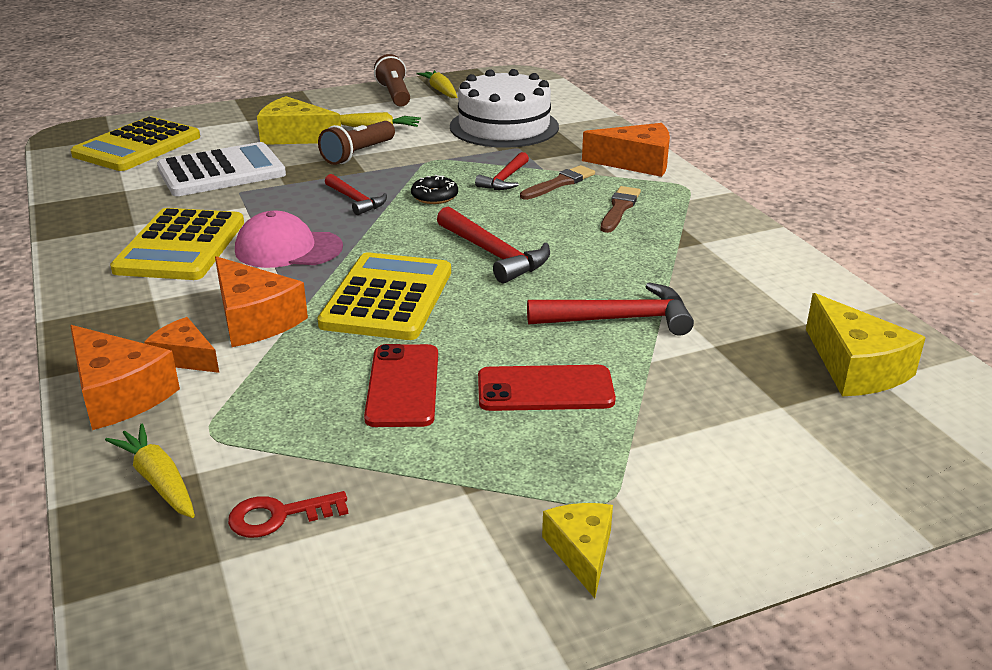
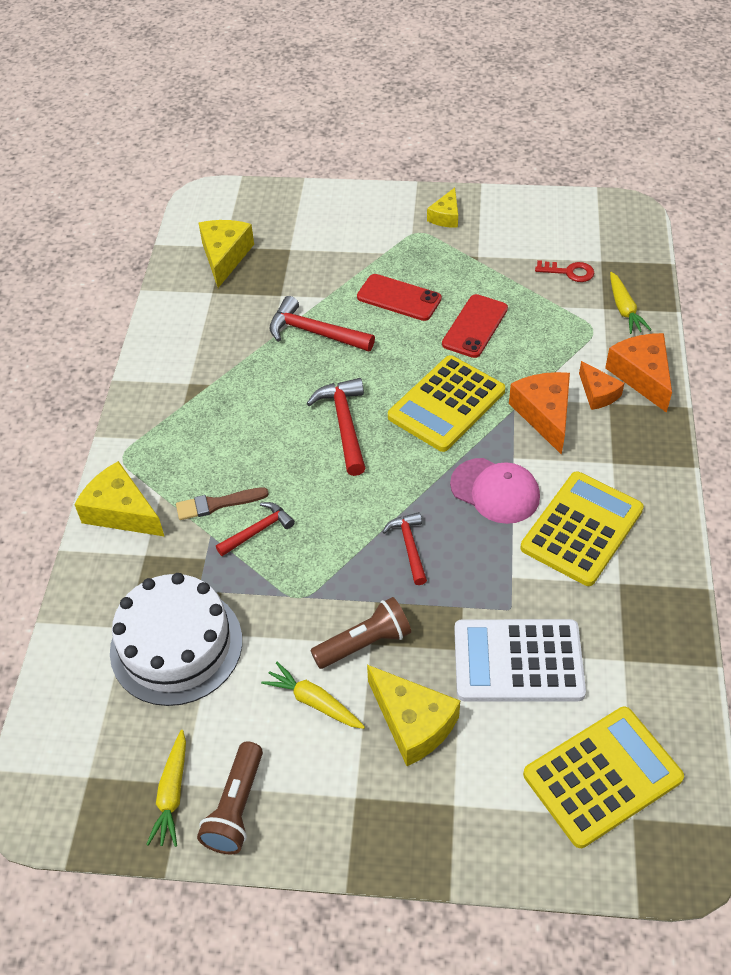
camera: 150 degrees left, 20 degrees up
black donut [411,175,458,204] -> none
orange cheese [582,123,670,177] -> yellow cheese [74,461,165,537]
brown brush [600,186,641,233] -> none

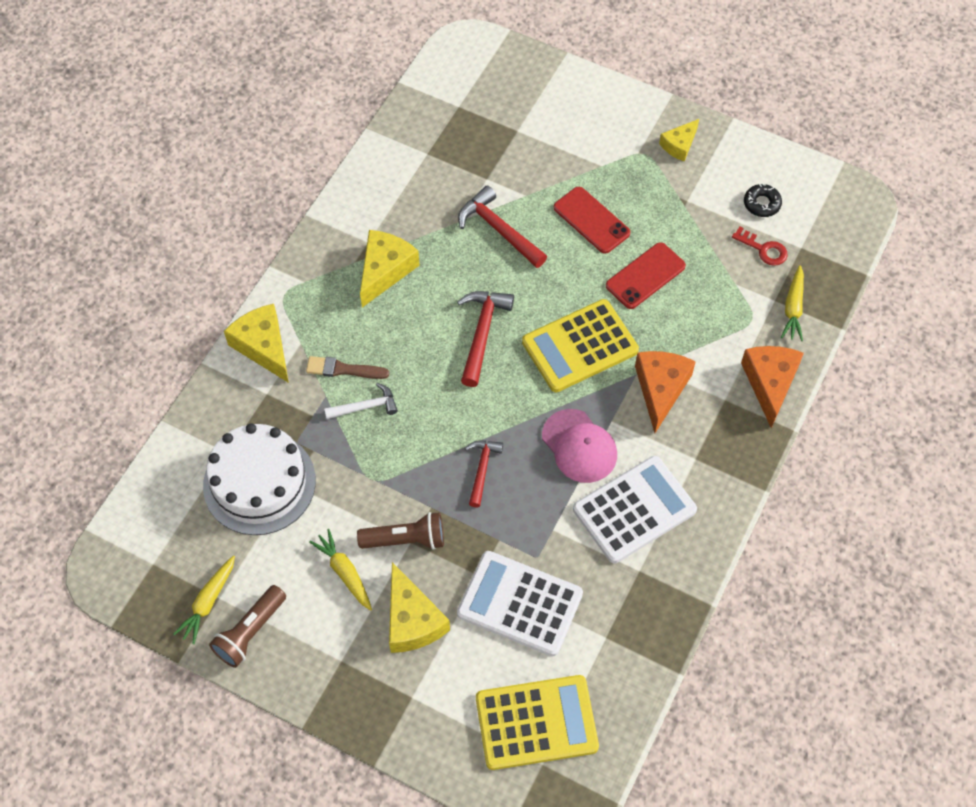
camera: 20 degrees right, 10 degrees up
yellow cheese [199,220,254,288] -> yellow cheese moved to [360,230,420,307]
red hammer [216,502,295,556] -> white hammer [324,383,398,419]
yellow calculator [520,472,644,586] -> white calculator [573,456,697,563]
orange cheese [579,361,624,410] -> none
none -> black donut [744,184,782,217]

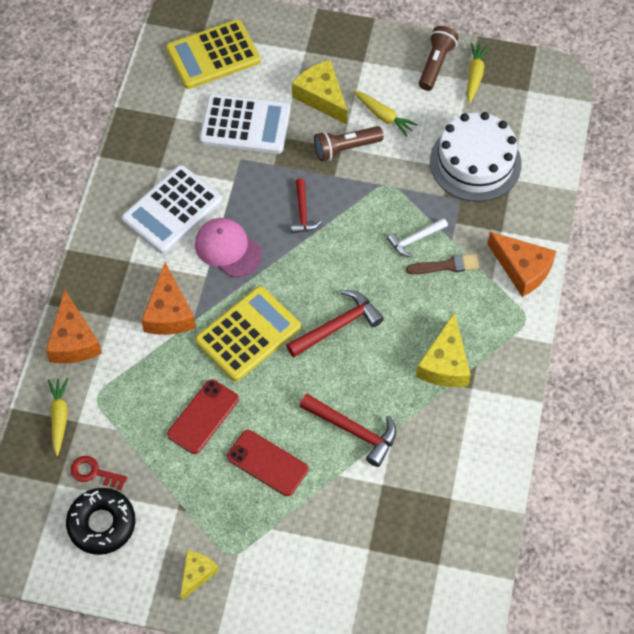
camera: 165 degrees right, 0 degrees up
yellow cheese [224,304,289,383] -> orange cheese [488,232,556,297]
red hammer [457,291,514,387] -> red hammer turned 120 degrees counterclockwise [286,290,384,357]
black donut [744,184,782,217] -> black donut [66,488,136,555], size x1.77

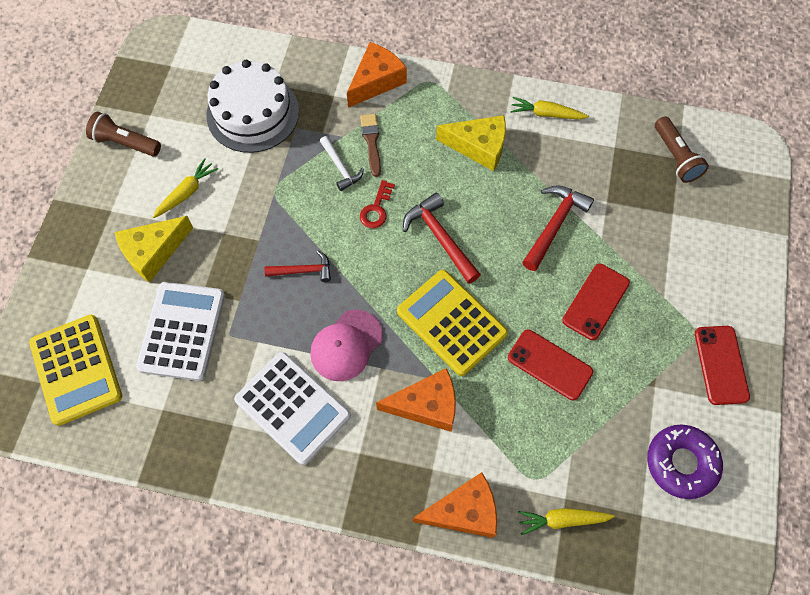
camera: 90 degrees left, 5 degrees up
black donut [66,488,136,555] -> purple donut [647,424,723,499]
red key [70,456,127,490] -> red key moved to [360,180,395,228]
yellow cheese [180,550,219,600] -> red phone [695,326,750,405]
brown flashlight [314,126,384,161] -> brown flashlight moved to [655,116,709,183]
yellow carrot [467,42,489,103] -> yellow carrot moved to [511,97,589,119]

